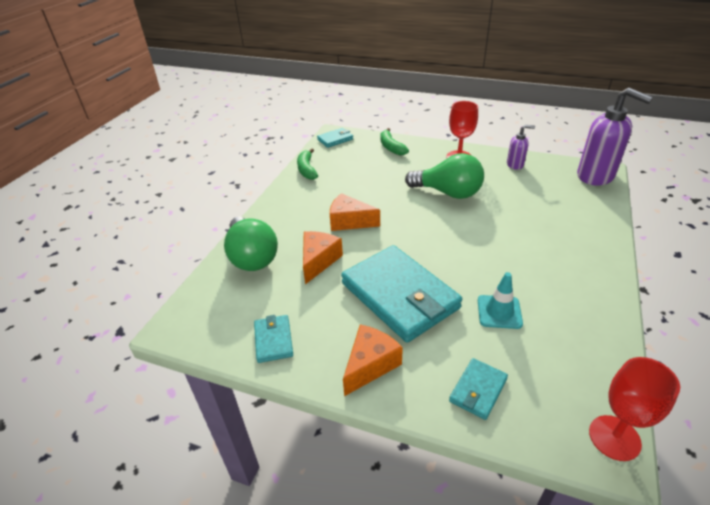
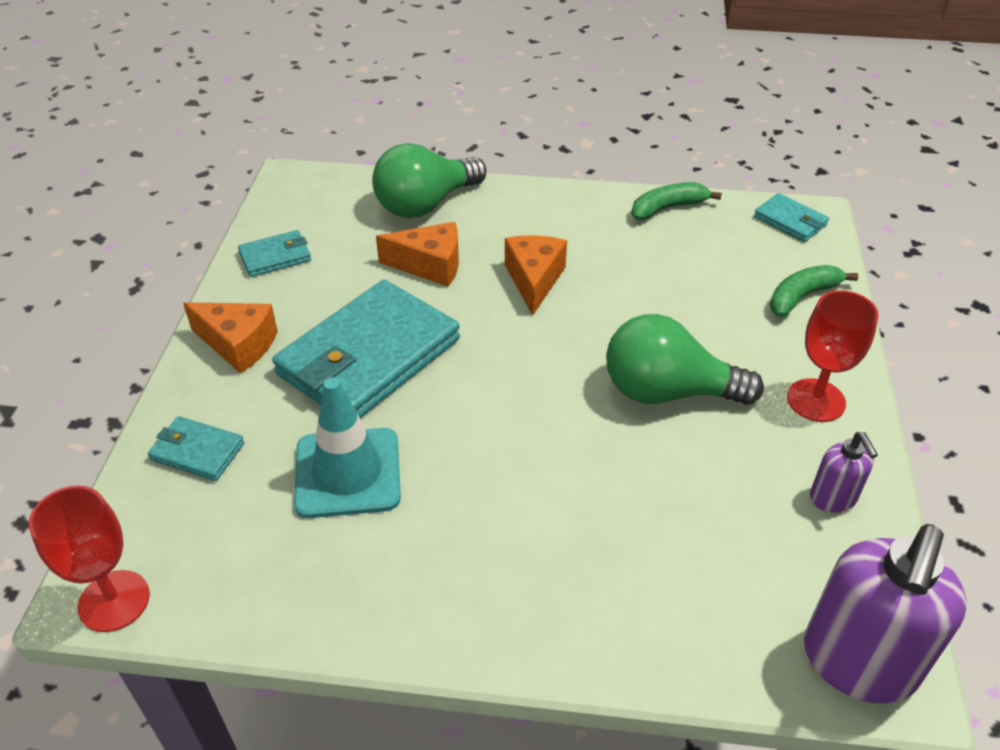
camera: 75 degrees right, 5 degrees up
green light bulb [405,153,484,199] -> green light bulb turned 90 degrees clockwise [606,314,764,405]
turquoise traffic cone [478,272,523,329] -> turquoise traffic cone [294,377,401,518], size x1.53

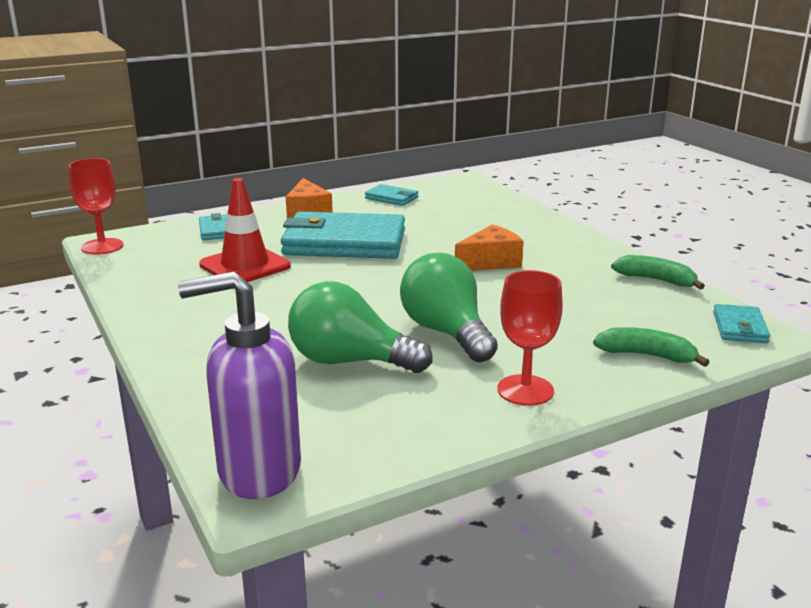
camera: 55 degrees right, 20 degrees down
turquoise traffic cone [294,377,401,518] -> red traffic cone [199,178,291,282]
green light bulb [372,143,486,218] -> green light bulb moved to [288,281,433,373]
orange cheese [376,222,459,287] -> none
purple soap dispenser [810,432,878,512] -> none

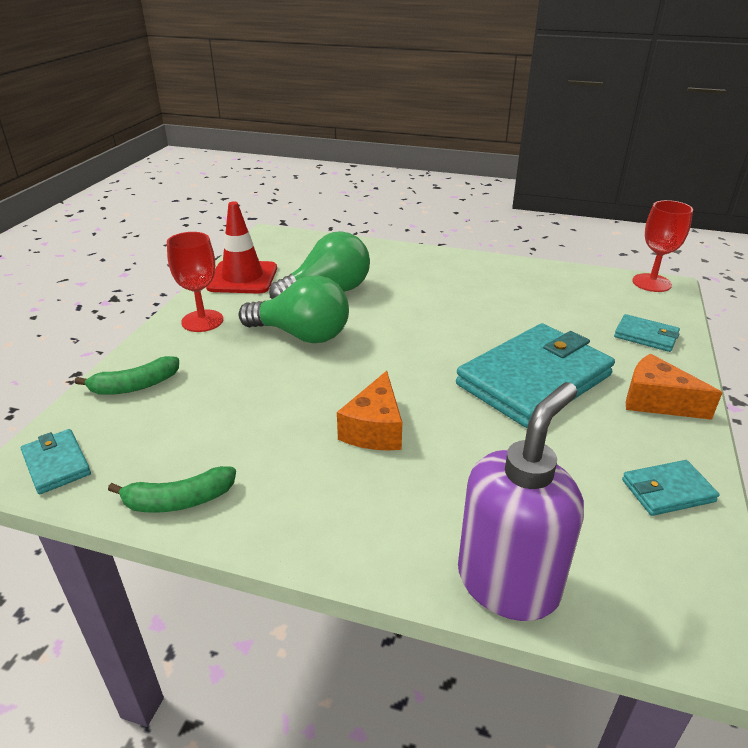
camera: 135 degrees right, 10 degrees up
purple soap dispenser [178,271,301,499] -> purple soap dispenser moved to [458,382,584,621]
red traffic cone [199,178,291,282] -> red traffic cone moved to [206,201,277,294]

